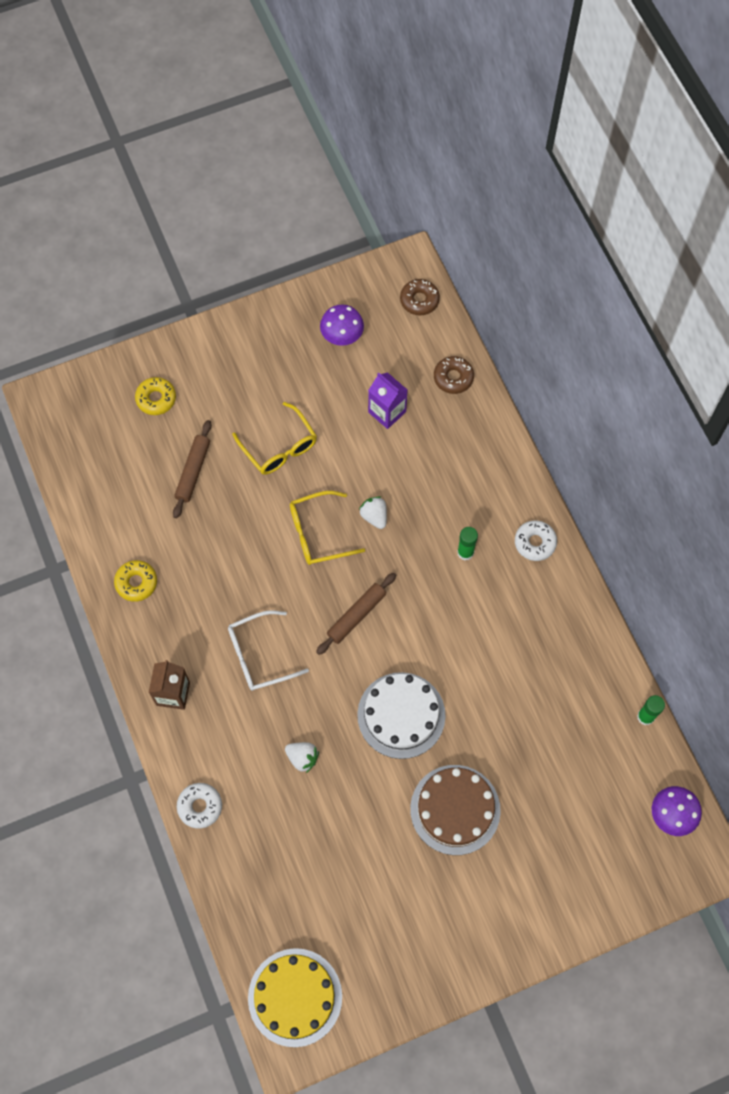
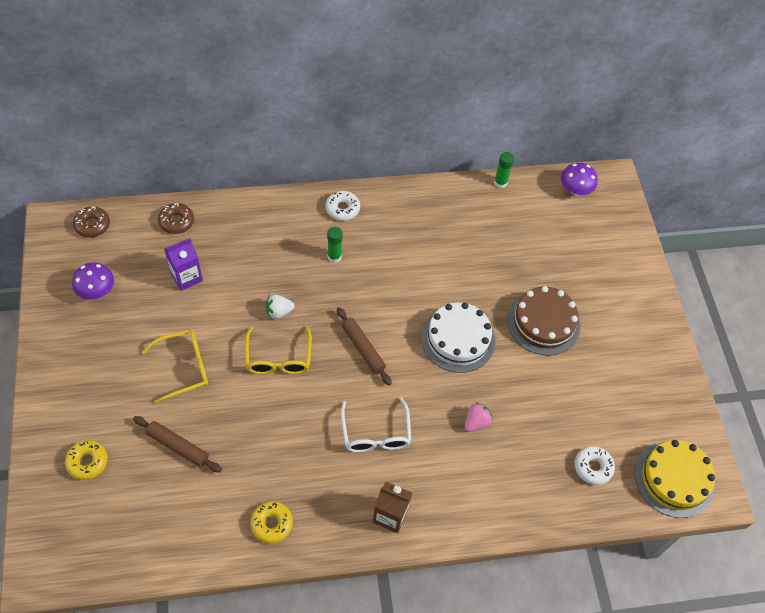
camera: 80 degrees left, 10 degrees down
white donut [177,783,222,829] -> white donut moved to [575,446,615,485]
white strawberry [285,742,319,773] -> pink strawberry [465,402,493,432]

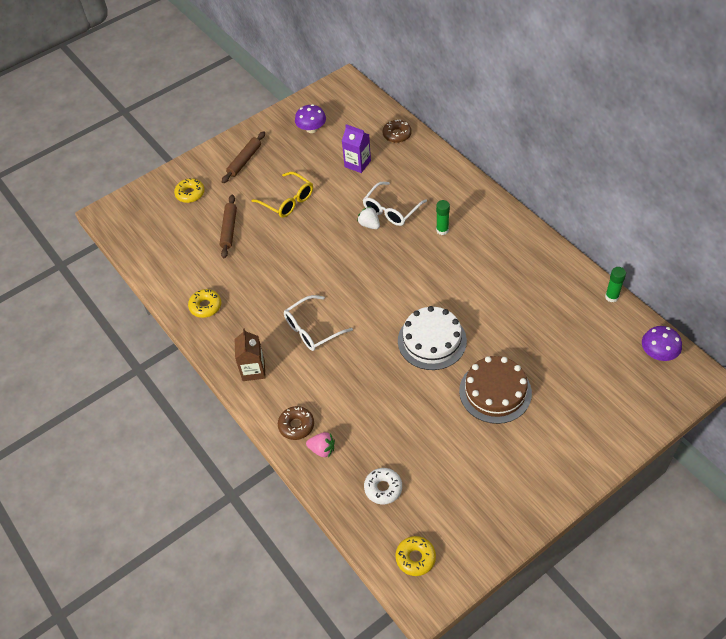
camera: 70 degrees right, 5 degrees down
brown donut [73,206,110,238] -> brown donut moved to [278,406,314,440]
yellow glasses [245,326,312,374] -> none
white donut [326,191,360,221] -> none
brown rolling pin [337,307,392,385] -> brown rolling pin moved to [222,131,265,183]
pink strawberry [465,402,493,432] -> pink strawberry moved to [306,432,335,458]
yellow cake [635,440,715,518] -> yellow donut [395,536,436,576]
none -> white glasses [363,182,427,226]

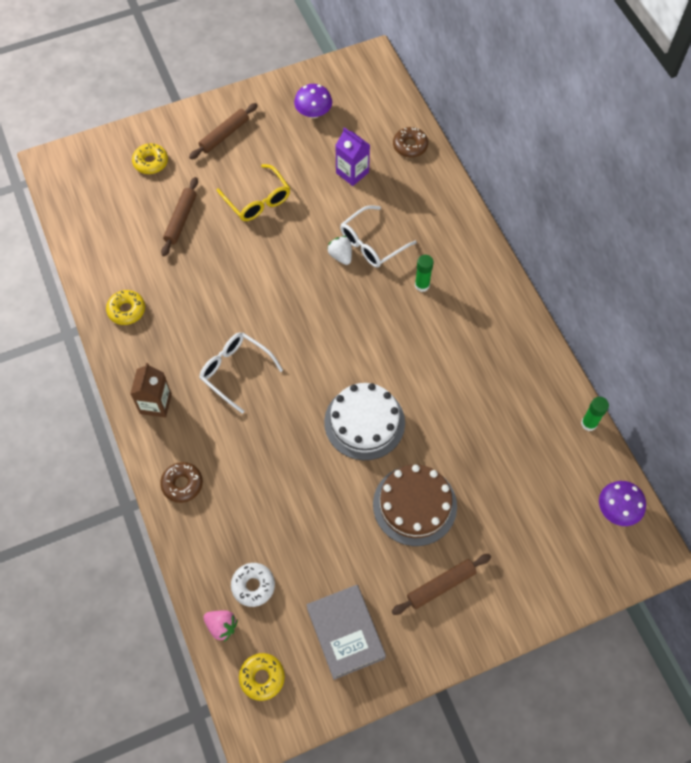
camera: 10 degrees right, 10 degrees up
white glasses [284,295,353,351] -> white glasses turned 60 degrees clockwise [199,332,283,414]
pink strawberry [306,432,335,458] -> pink strawberry moved to [204,610,238,642]
none -> grey book [306,585,386,680]
none -> brown rolling pin [392,554,491,615]

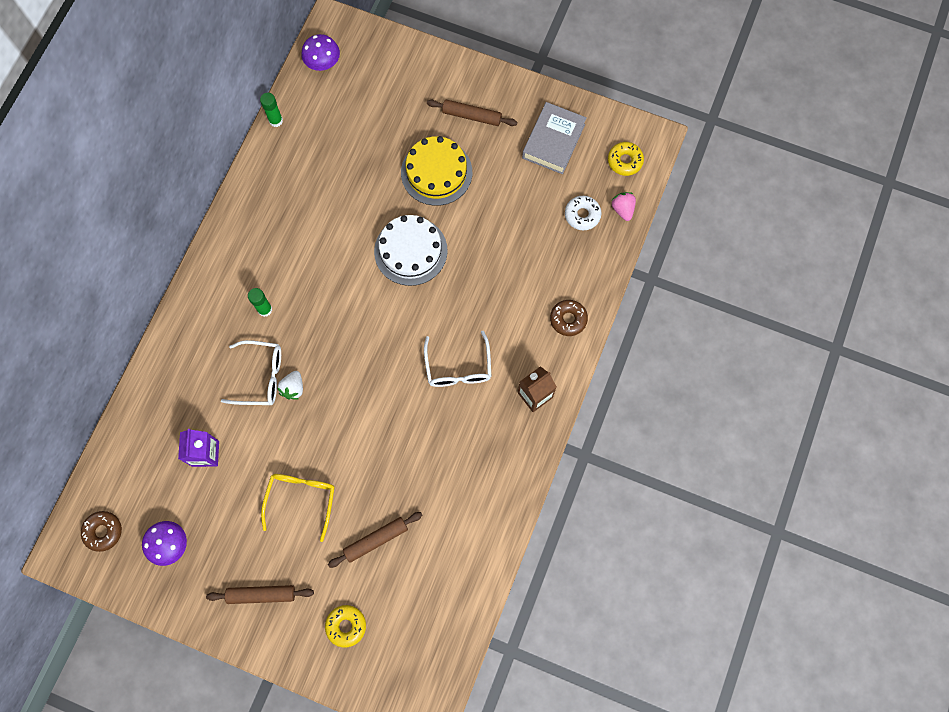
camera: 135 degrees left, 10 degrees up
yellow donut [106,290,145,325] -> none
brown cake [373,465,457,546] -> yellow cake [401,136,472,206]
brown donut [393,127,428,158] -> brown donut moved to [81,511,122,552]

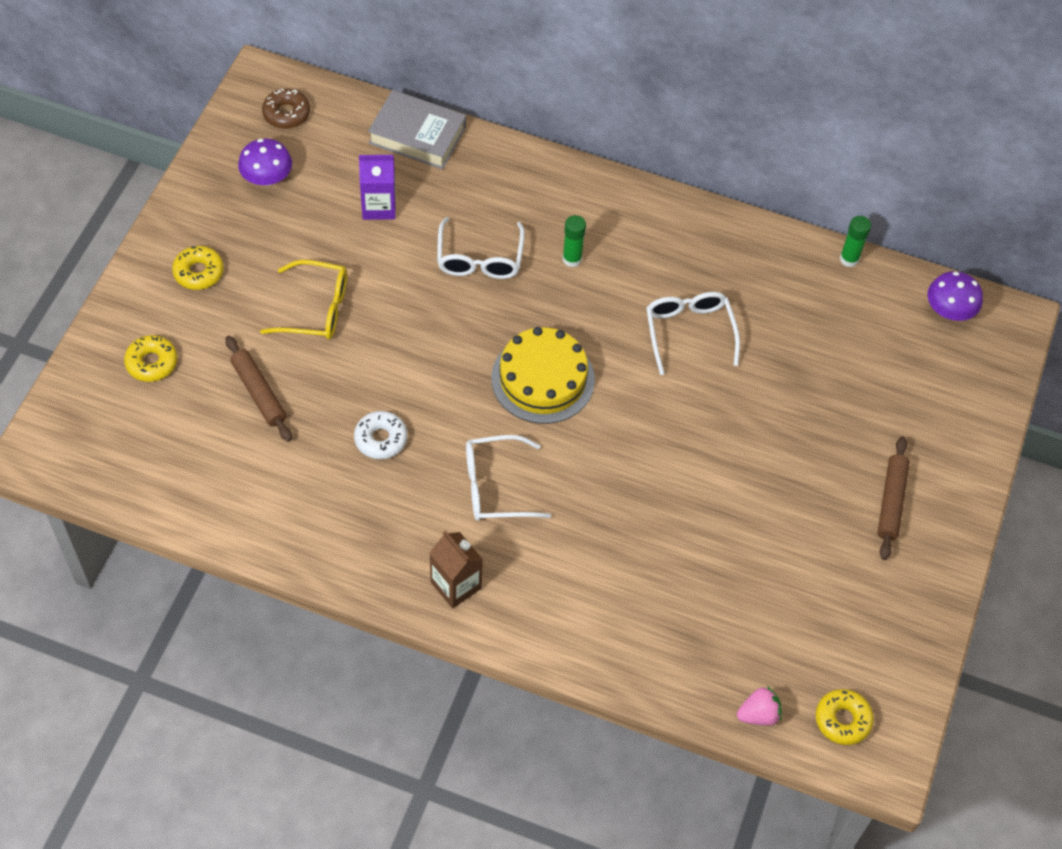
camera: 85 degrees right, 15 degrees down
brown rolling pin [206,585,314,604] -> yellow donut [172,246,224,290]
white strawberry [277,371,303,400] -> none
white cake [374,215,448,286] -> none
yellow cake [401,136,472,206] -> yellow cake moved to [491,327,595,424]
grey book [522,102,587,174] -> grey book moved to [368,90,466,169]
brown donut [550,300,588,336] -> none
white donut [565,196,601,230] -> white donut moved to [354,411,408,459]
none -> white glasses [646,292,740,375]

